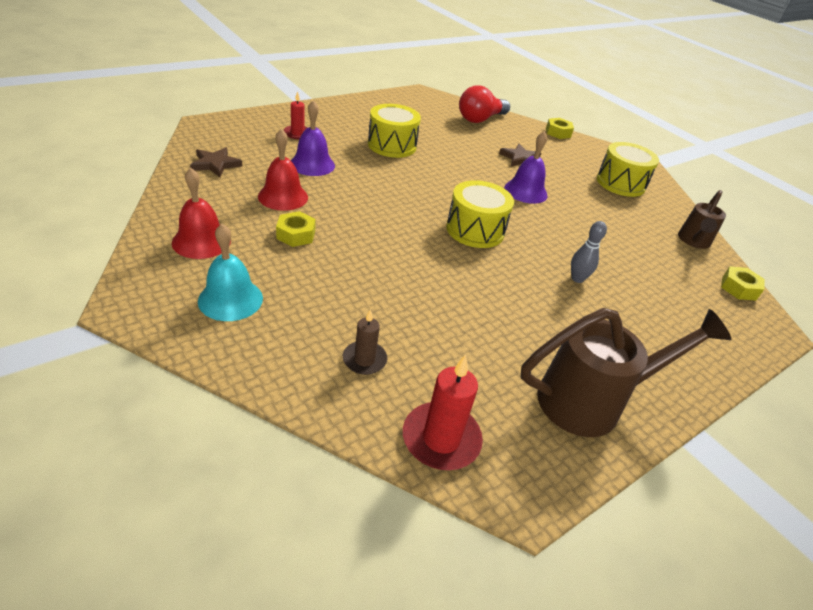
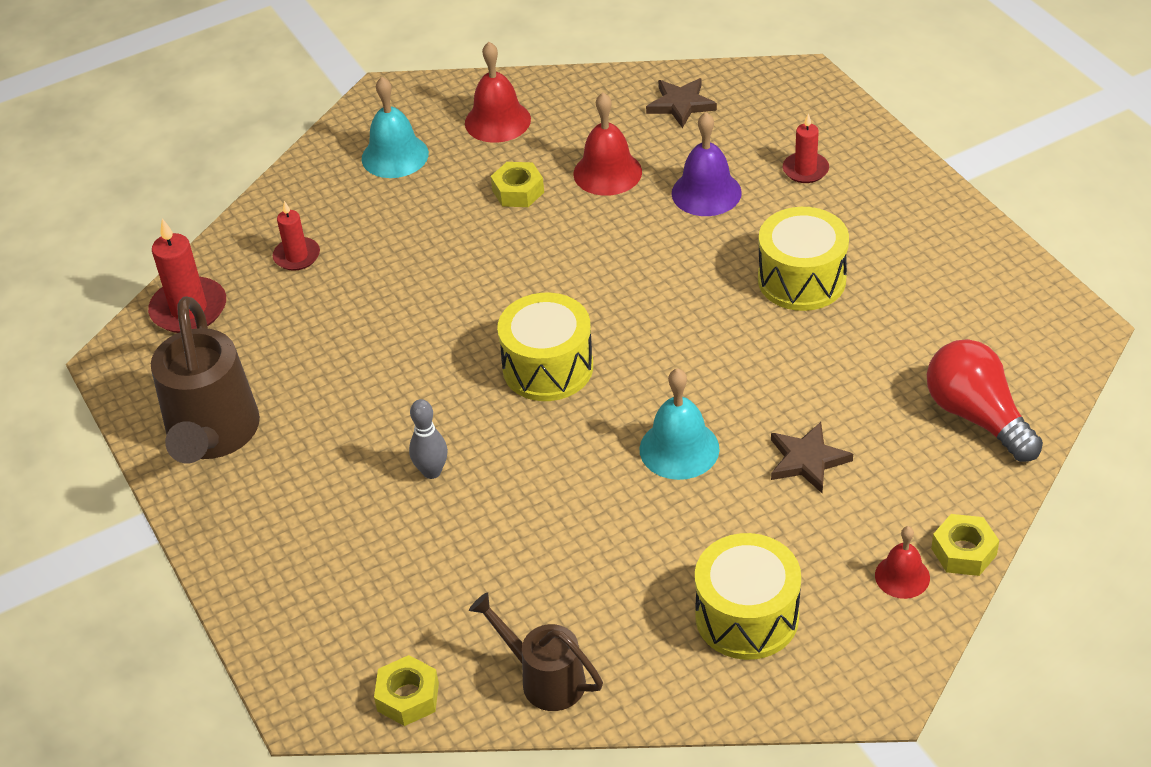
camera: 105 degrees right, 5 degrees up
brown candle [343,309,387,375] -> red candle [273,201,320,271]
purple bell [504,131,548,204] -> turquoise bell [640,368,720,480]
none -> red bell [875,526,930,599]

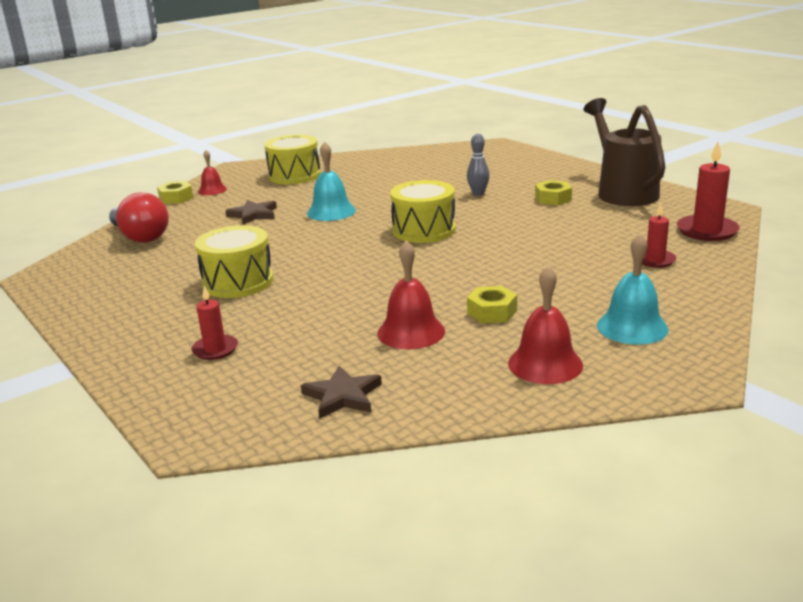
camera: 170 degrees right, 20 degrees down
yellow nut [374,655,439,726] -> yellow nut moved to [535,180,572,206]
brown watering can [469,592,603,711] -> none
purple bell [672,112,742,216] -> none

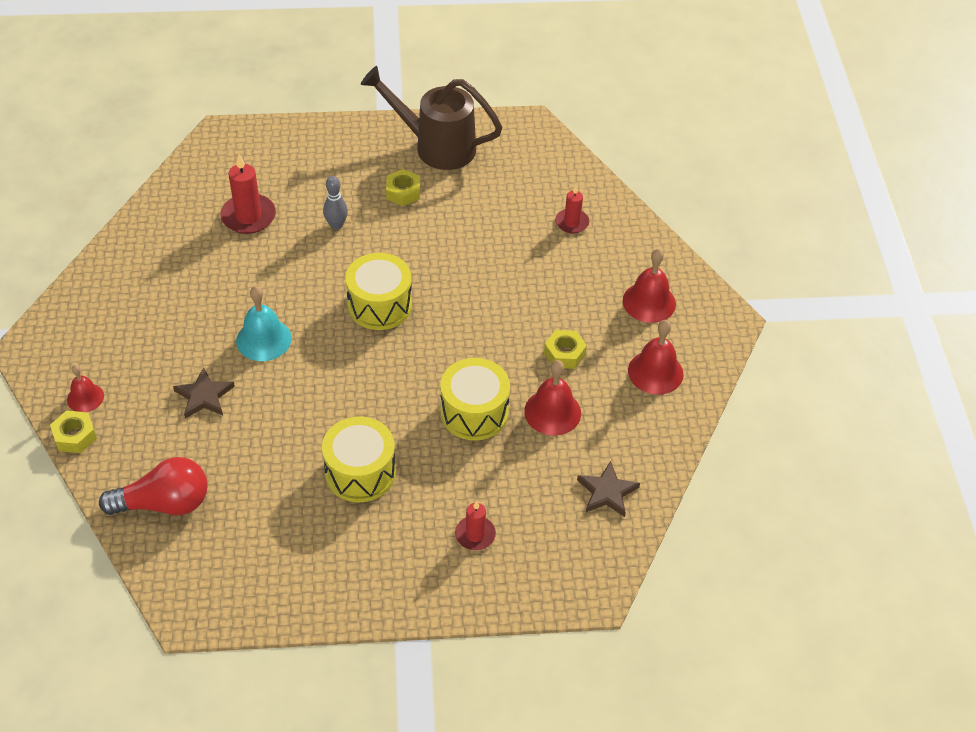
camera: 60 degrees left, 25 degrees up
yellow drum [264,135,320,184] -> yellow drum moved to [440,358,510,441]
turquoise bell [597,233,668,345] -> red bell [623,249,676,323]
red candle [677,142,740,241] -> red candle moved to [220,154,276,234]

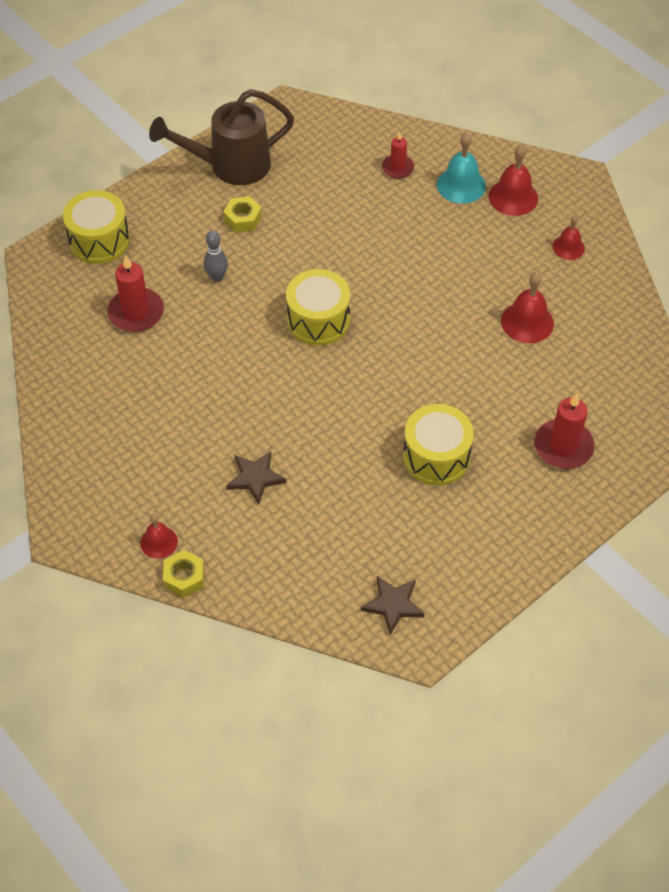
camera: 35 degrees left, 5 degrees up
red light bulb [99,457,208,515] -> none
turquoise bell [236,286,292,361] -> turquoise bell moved to [437,132,486,204]
yellow drum [440,358,510,441] -> yellow drum moved to [63,190,130,264]
red candle [455,501,496,550] -> red candle [534,393,595,469], size x1.61
yellow nut [544,330,587,369] -> none
brown star [577,461,640,517] -> brown star moved to [361,576,425,635]
red bell [628,320,684,395] -> red bell [552,215,585,260], size x0.64

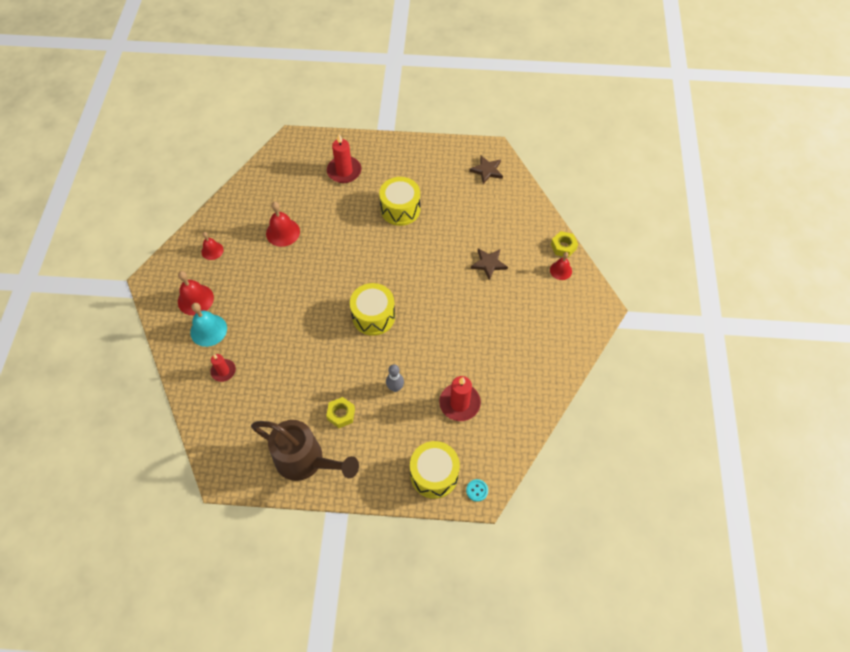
camera: 135 degrees left, 5 degrees up
none -> turquoise button [466,479,488,502]

